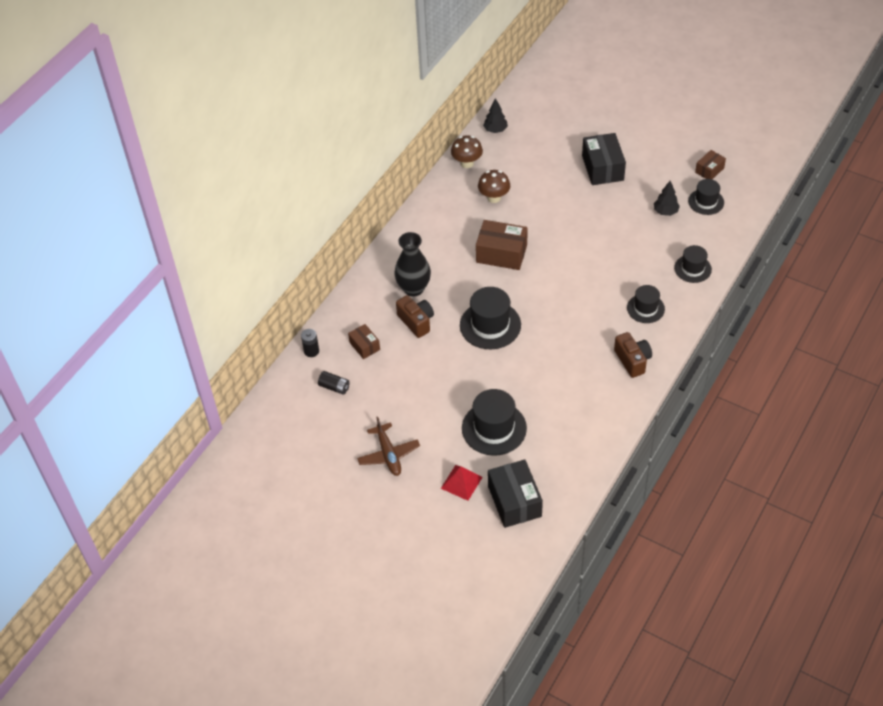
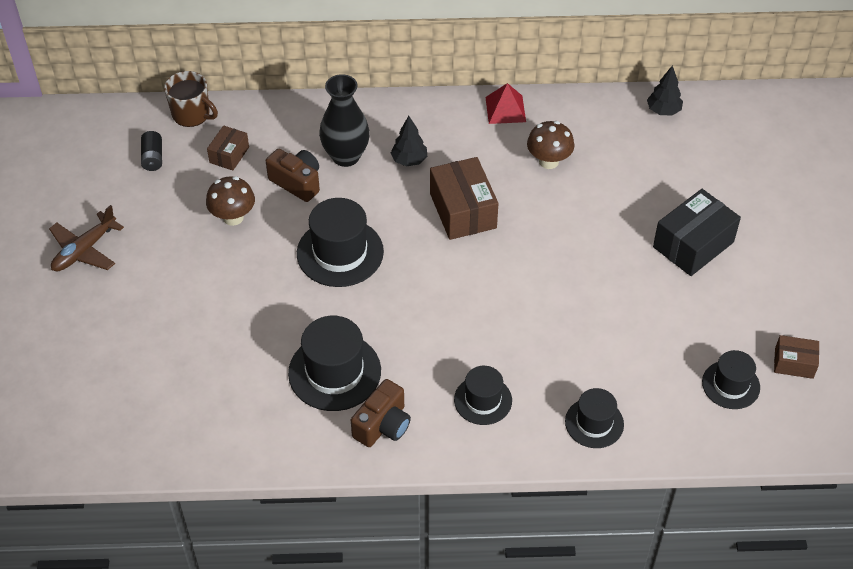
camera: 55 degrees right, 0 degrees up
black battery [301,329,319,357] -> brown mug [164,71,218,127]
brown camera [396,295,434,338] -> brown camera turned 75 degrees counterclockwise [266,149,320,202]
red pyramid [441,465,483,501] -> red pyramid moved to [485,83,526,124]
brown mushroom [451,136,483,168] -> brown mushroom moved to [206,176,255,226]
black hat [462,389,527,456] -> black hat moved to [288,316,381,411]
black box [488,460,543,528] -> none
black tree [654,181,680,216] -> black tree moved to [391,116,427,166]

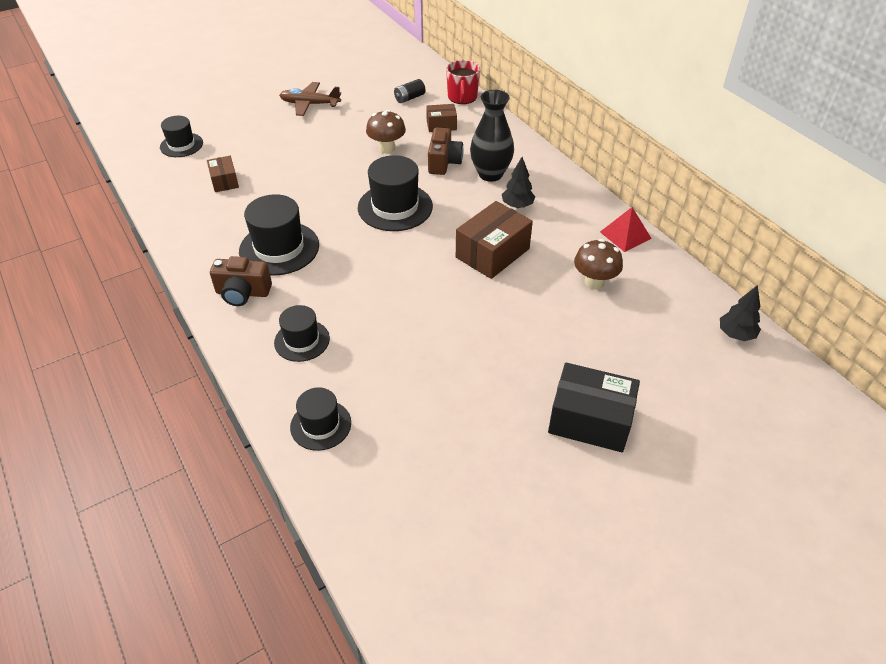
camera: 60 degrees right, 5 degrees down
brown mug [164,71,218,127] -> red mug [446,60,480,104]
black hat [702,350,760,409] -> black hat moved to [160,116,203,157]
brown box [774,335,819,379] -> brown box moved to [207,156,239,192]

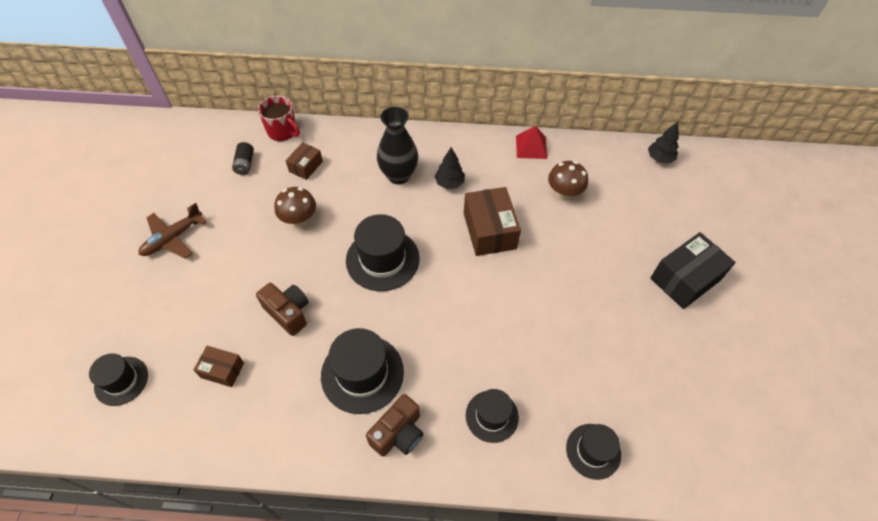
camera: 55 degrees left, 10 degrees up
brown camera [428,127,464,175] -> brown camera moved to [256,283,309,336]

